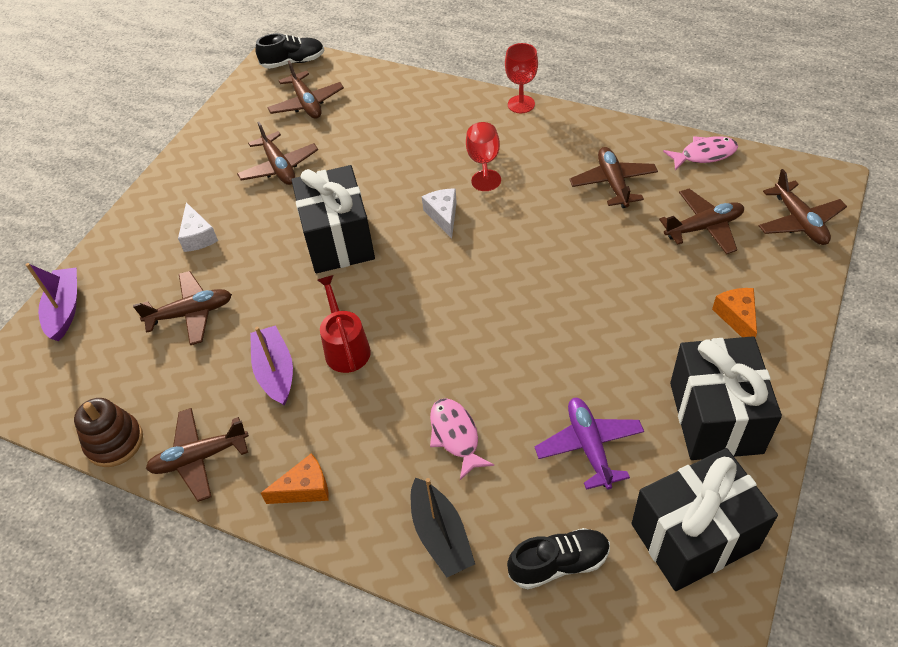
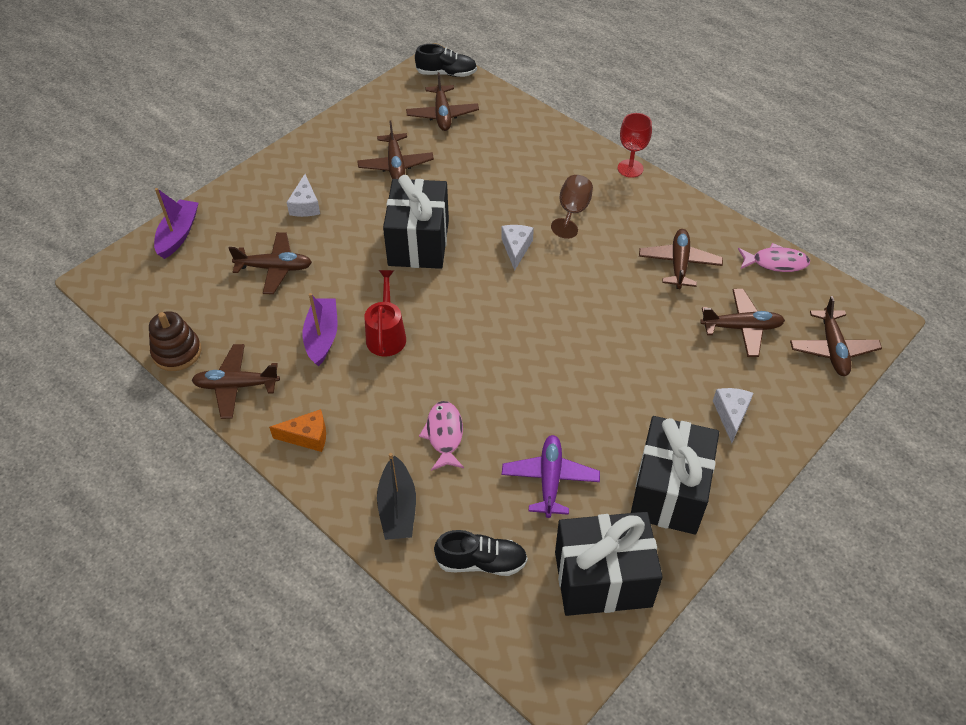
camera: 15 degrees right, 0 degrees up
red goblet [466,122,501,191] -> brown goblet [551,175,593,239]
orange cheese [712,288,757,338] -> white cheese [713,388,754,443]

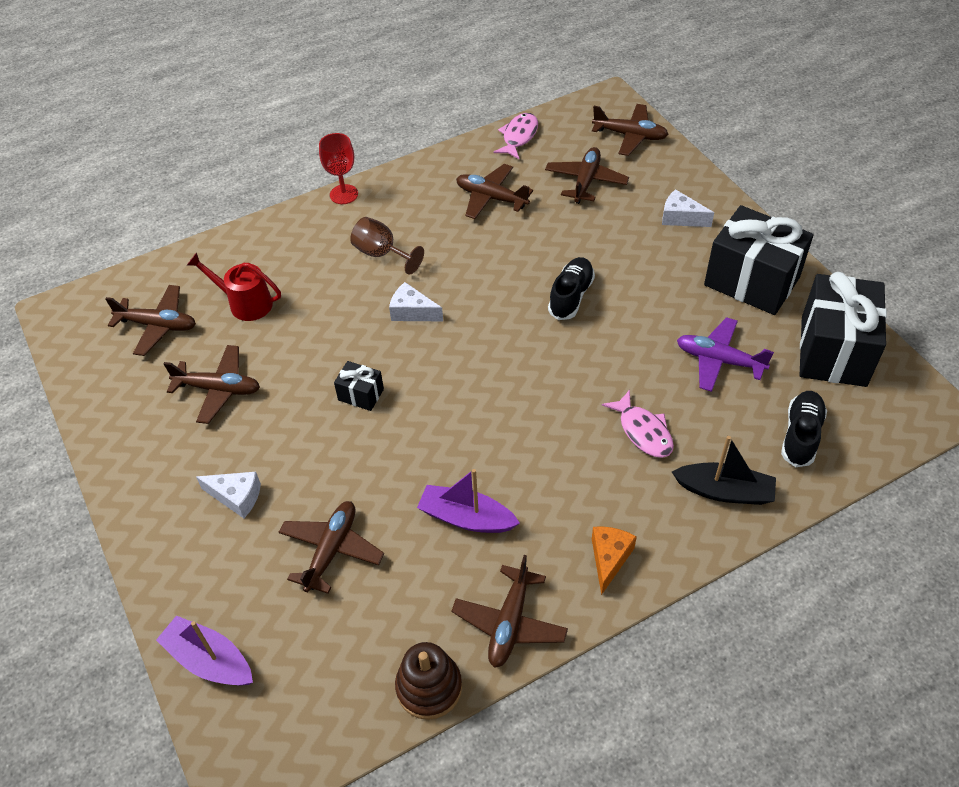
camera: 70 degrees left, 0 degrees up
red watering can [364,270,406,357] -> red watering can moved to [187,253,281,321]
black gift [383,175,449,269] -> black gift [334,361,384,411], size x0.45
black shoe [415,44,477,77] -> black shoe moved to [548,257,595,320]
pink fish [419,401,464,471] -> pink fish turned 135 degrees counterclockwise [602,390,674,458]

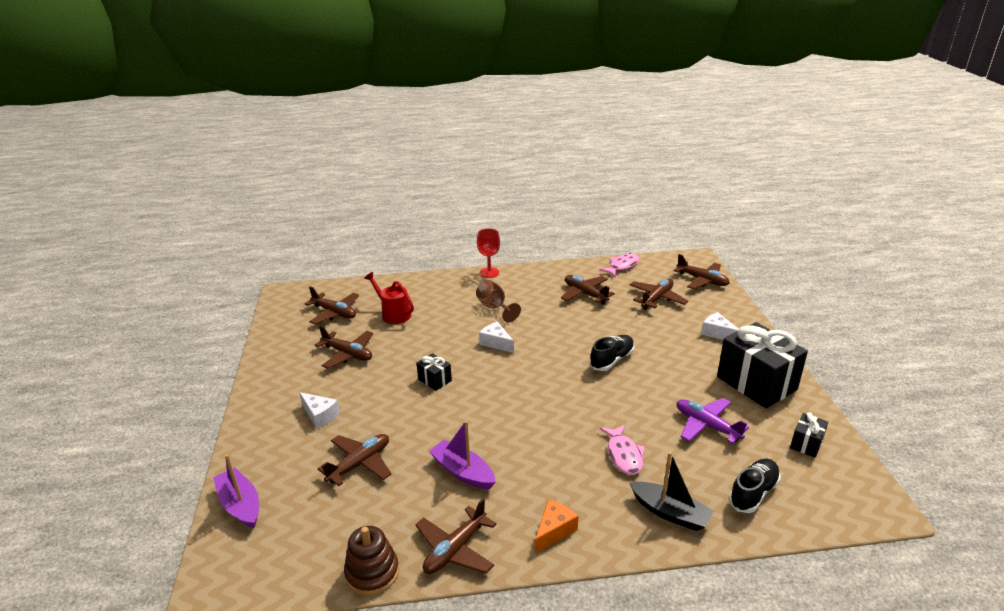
camera: 20 degrees right, 20 degrees down
black gift [800,272,887,387] -> black gift [790,412,828,457], size x0.45

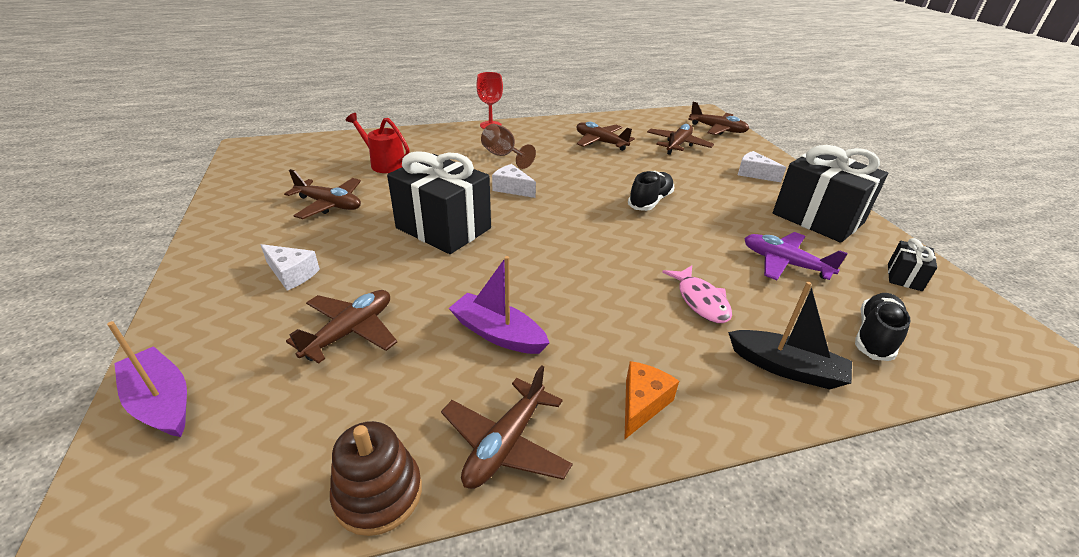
camera: 10 degrees left, 5 degrees up
brown plane [305,286,359,324] -> none
black gift [417,353,452,391] -> black gift [387,151,491,254], size x2.22
pink fish [599,253,639,277] -> none

